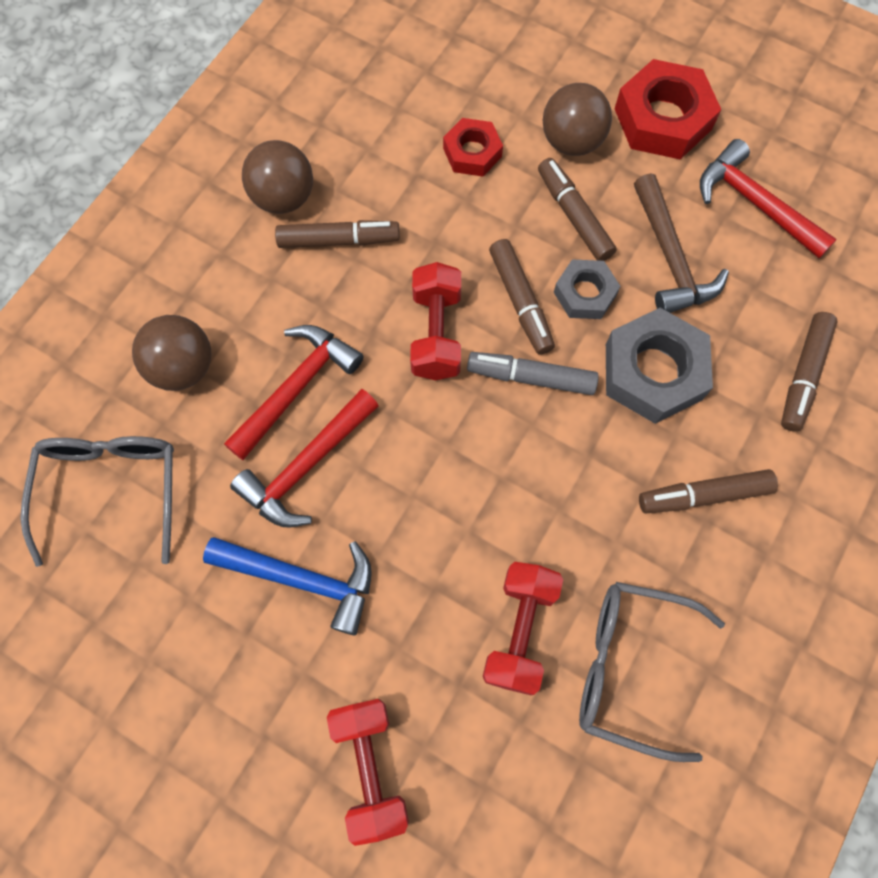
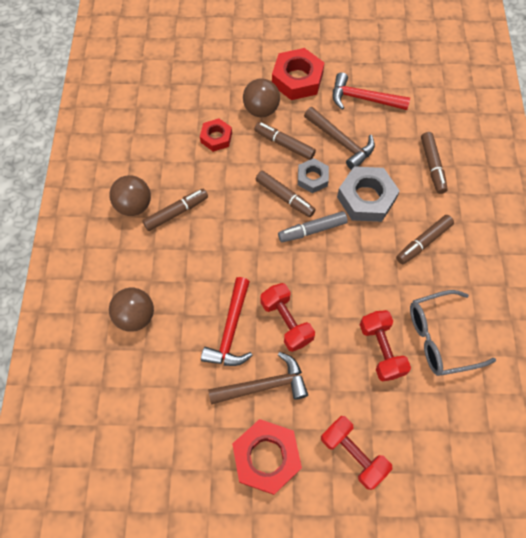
camera: 30 degrees left, 5 degrees down
grey glasses [20,436,174,567] -> none
blue hammer [203,537,372,636] -> brown hammer [208,352,308,405]
red hammer [224,325,364,460] -> none
red dumbbell [410,262,461,380] -> red dumbbell moved to [260,283,315,352]
none -> red nut [232,419,302,495]

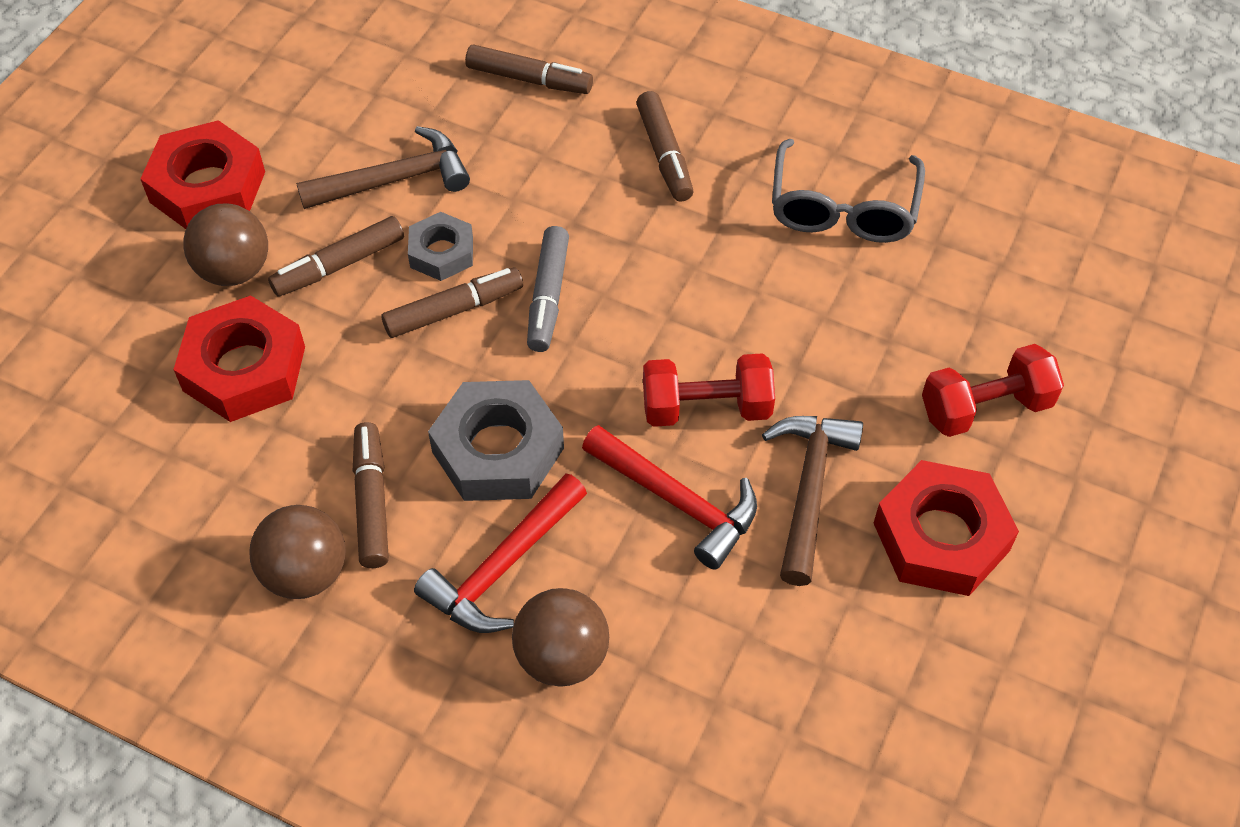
camera: 65 degrees left, 10 degrees down
red nut [200,118,232,152] -> red nut [173,295,305,422], size x1.69
red hammer [333,72,410,110] -> red hammer moved to [414,473,587,633]
grey nut [337,167,400,222] -> grey nut moved to [428,380,564,501]
red dumbbell [360,310,411,382] -> none

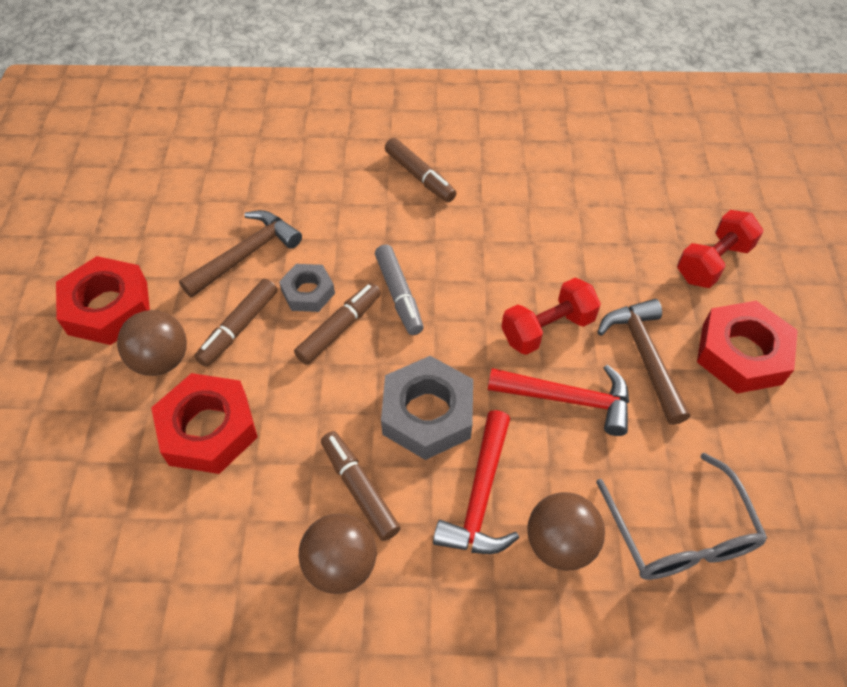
camera: 25 degrees left, 0 degrees up
brown marker [465,44,593,94] -> none
grey glasses [772,139,925,243] -> grey glasses moved to [596,453,767,580]

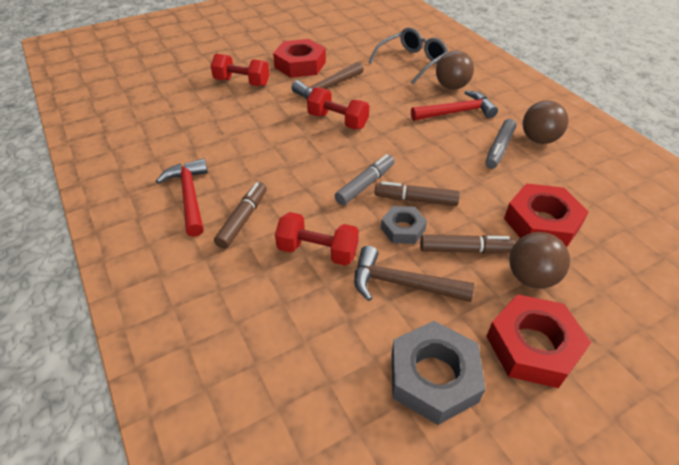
camera: 120 degrees left, 10 degrees down
brown marker [321,431,401,541] -> grey marker [485,119,516,169]
grey nut [381,356,473,460] -> grey nut moved to [392,321,485,425]
red hammer [488,364,629,436] -> red hammer moved to [156,158,208,237]
none -> red dumbbell [275,212,359,266]

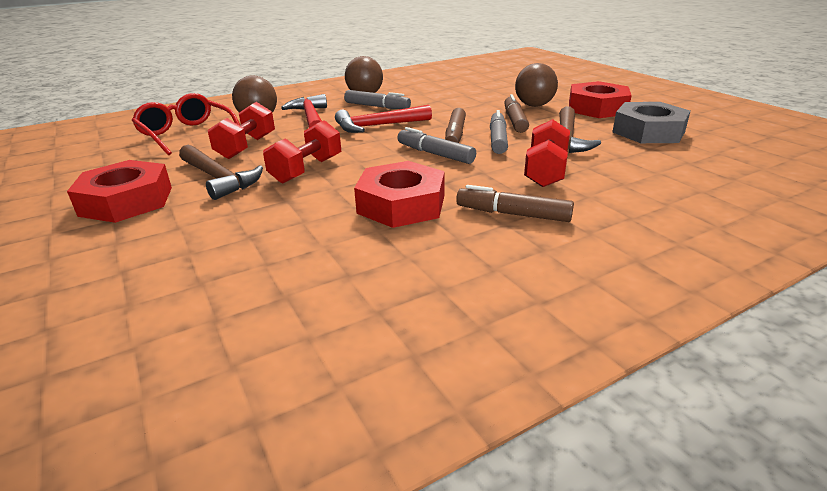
camera: 90 degrees left, 15 degrees down
red hammer [156,158,208,237] -> red hammer moved to [335,105,432,133]
red dumbbell [211,54,270,86] -> red dumbbell moved to [208,102,275,159]
grey glasses [368,27,448,84] -> red glasses [131,93,240,156]
grey nut [381,206,427,244] -> grey marker [490,110,508,154]
red nut [504,183,588,247] -> red nut moved to [354,161,445,228]

